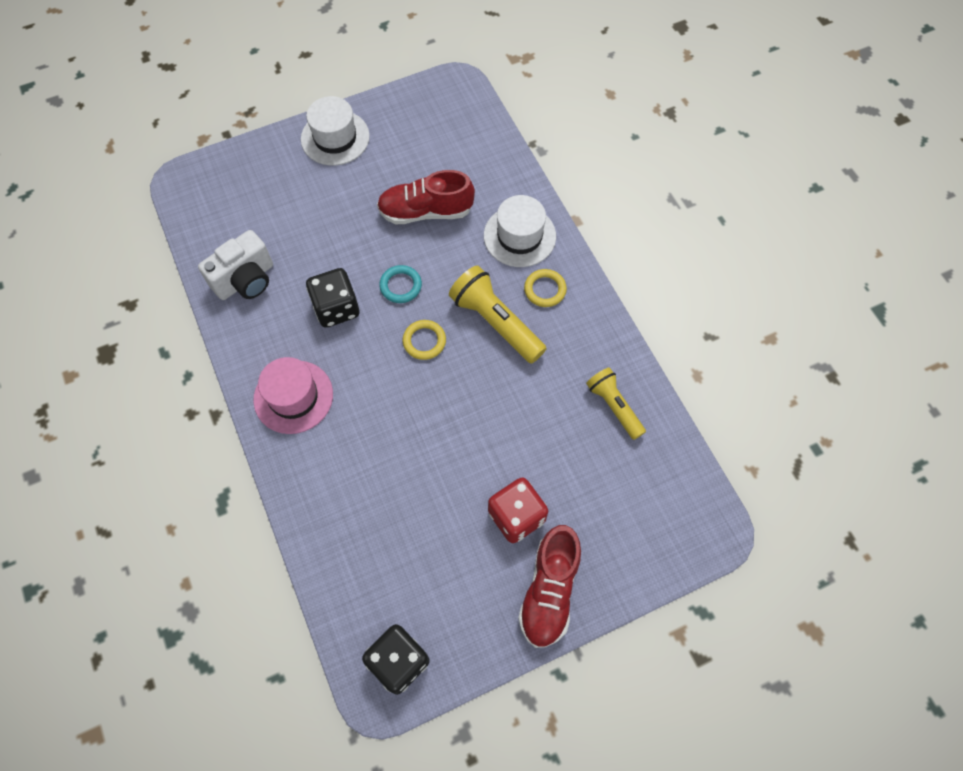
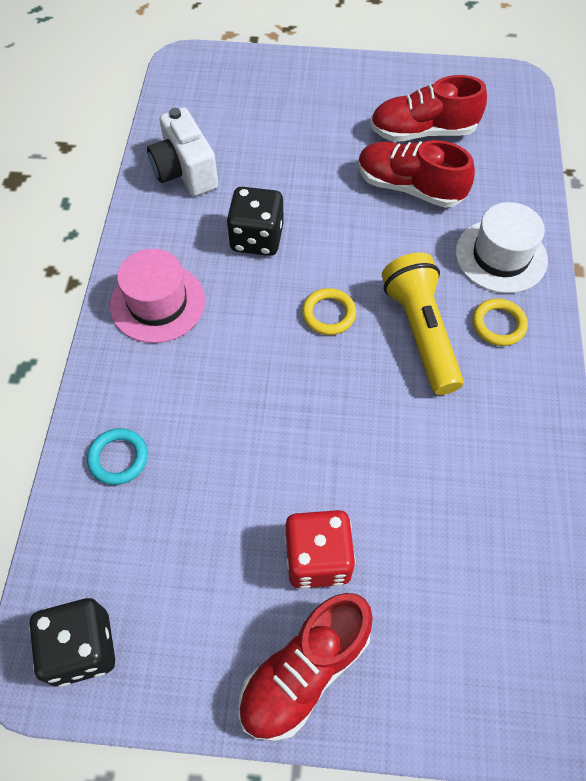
camera: 30 degrees right, 5 degrees down
white camera [198,230,273,300] -> white camera turned 75 degrees clockwise [147,107,218,196]
white hat [301,96,370,166] -> none
turquoise ring [379,265,422,303] -> turquoise ring moved to [87,428,148,485]
yellow flashlight [586,367,646,440] -> none
none -> red shoe [370,75,487,142]

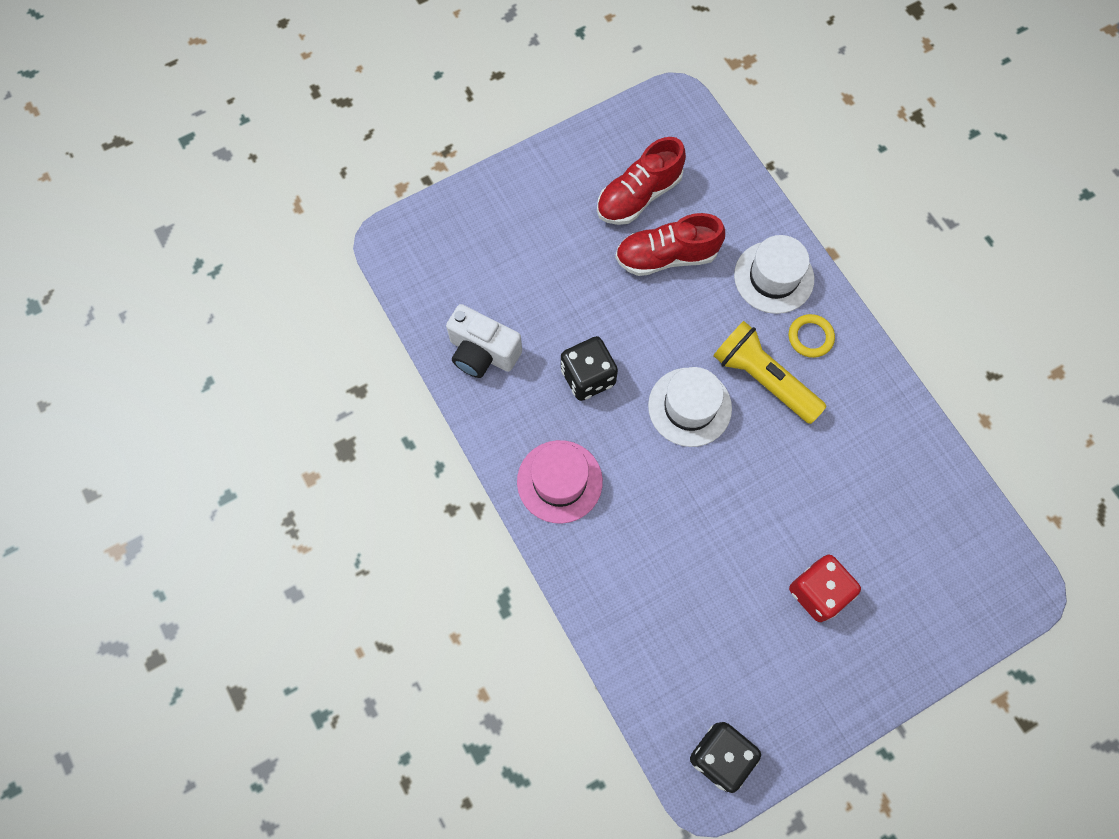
camera: 35 degrees left, 10 degrees up
turquoise ring [87,428,148,485] -> none
red shoe [238,593,373,741] -> none
yellow ring [302,288,356,335] -> white hat [648,367,732,447]

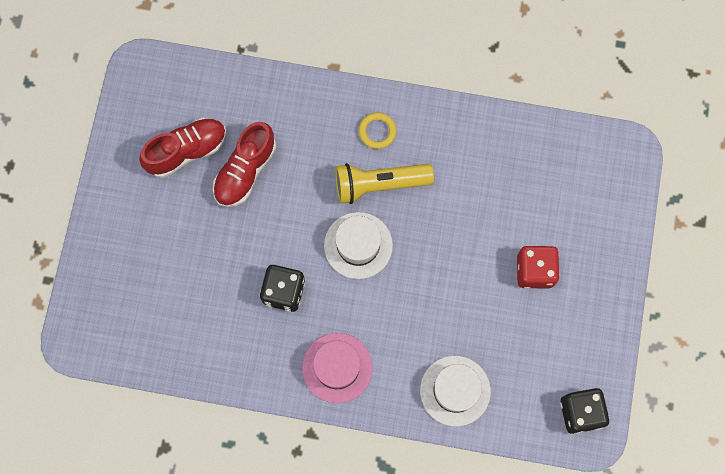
camera: 50 degrees left, 5 degrees up
white camera [446,304,522,378] -> none
red shoe [597,137,686,225] -> red shoe turned 120 degrees counterclockwise [139,118,226,178]
white hat [734,235,814,314] -> white hat moved to [420,356,491,427]

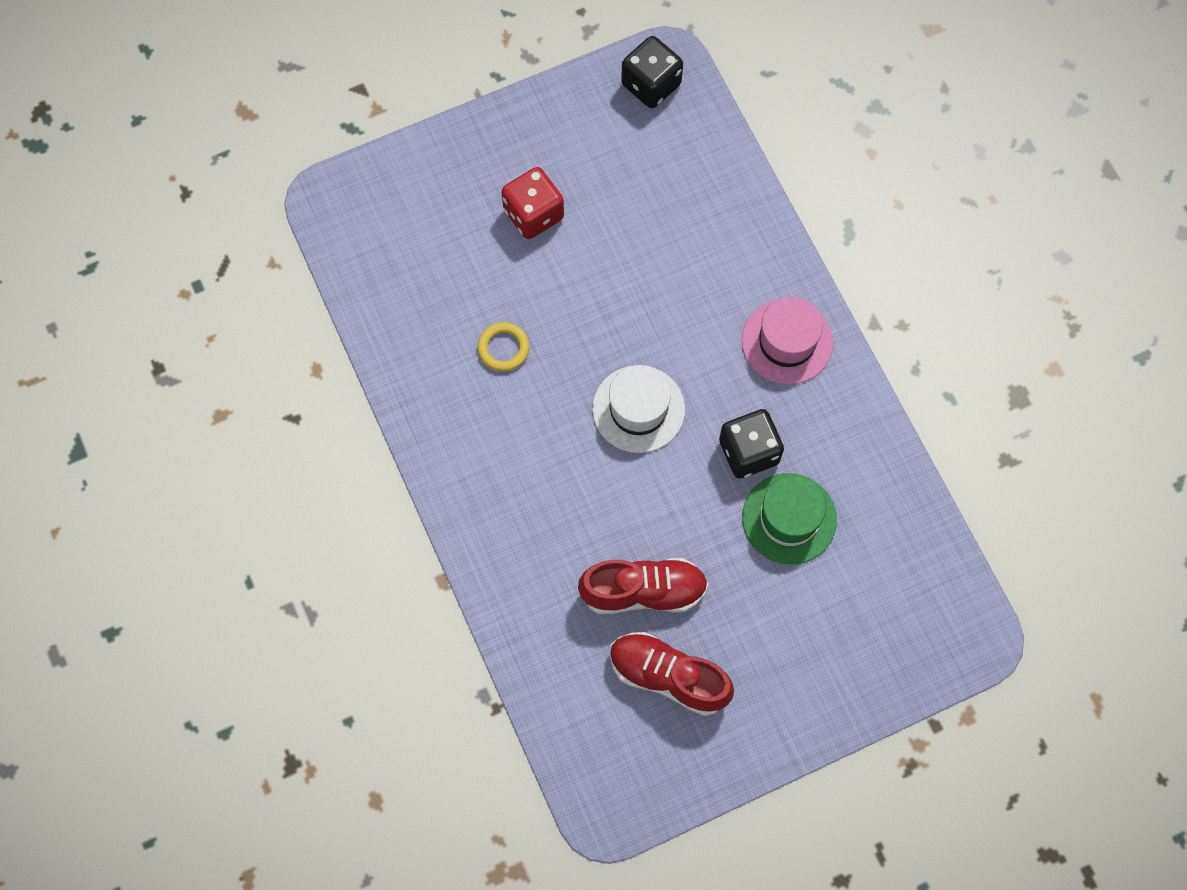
camera: 125 degrees left, 5 degrees down
yellow flashlight [335,163,434,204] -> none
yellow ring [359,113,397,149] -> yellow ring moved to [478,322,529,371]
white hat [420,356,491,427] -> none
none -> green hat [742,473,837,565]

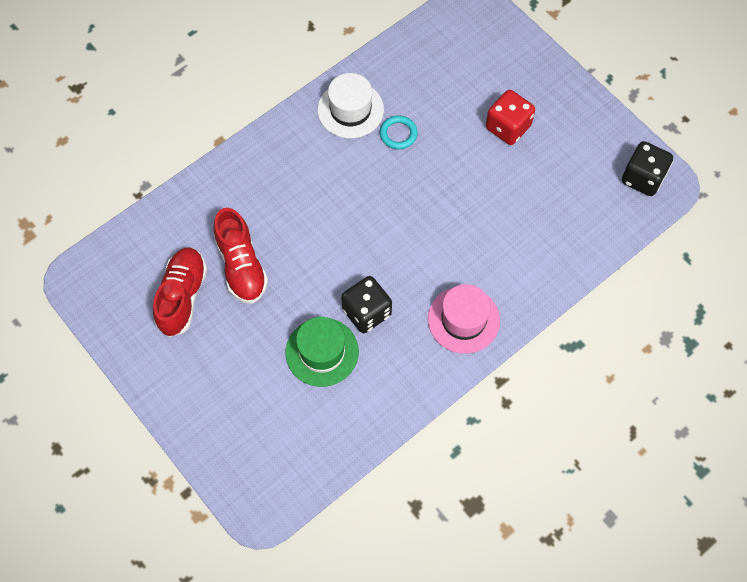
camera: 75 degrees right, 5 degrees down
yellow ring [478,322,529,371] -> turquoise ring [380,116,418,149]
white hat [592,365,685,453] -> white hat moved to [318,73,384,138]

